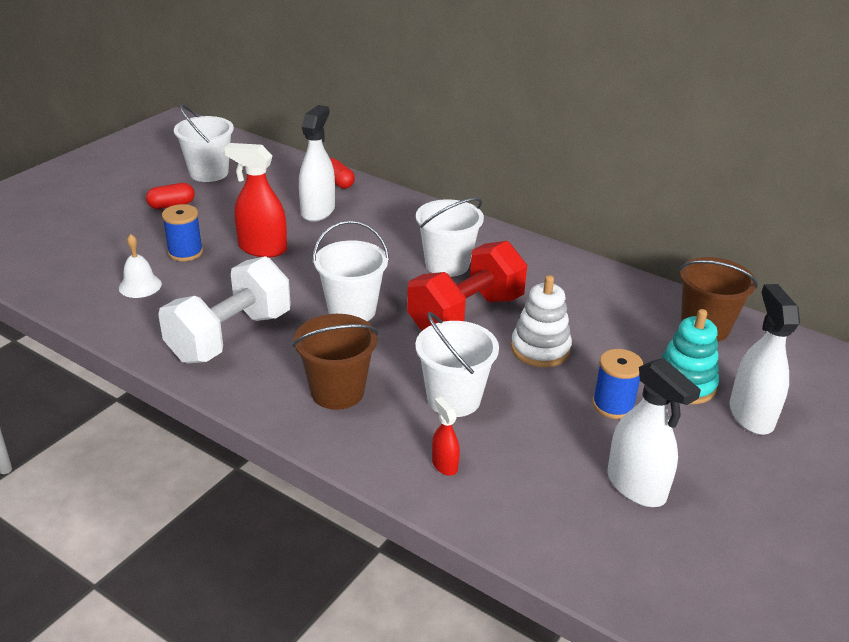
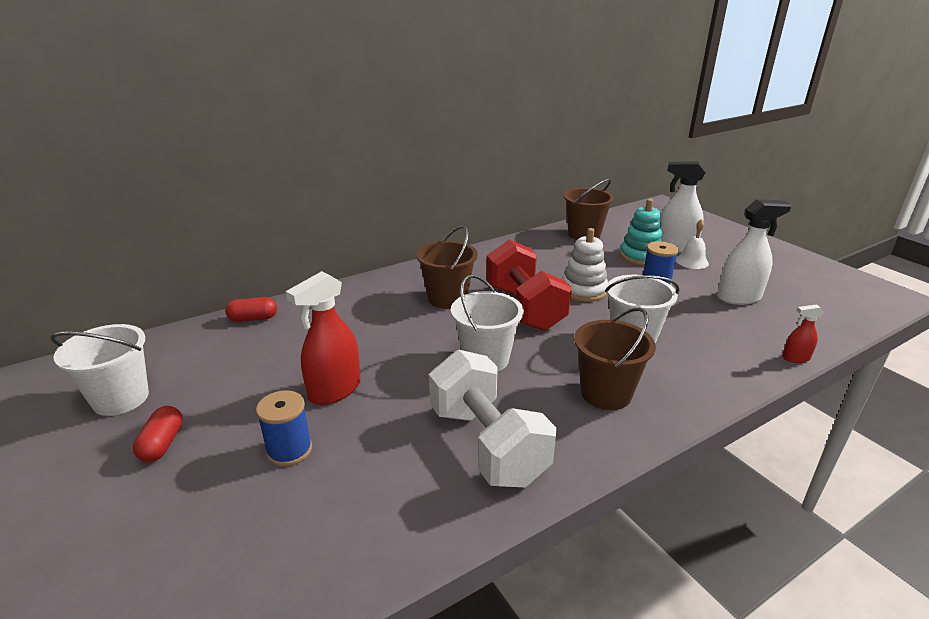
camera: 65 degrees left, 5 degrees down
white bell [119,234,162,298] -> white bell moved to [676,219,709,269]
white spray bottle [299,105,335,222] -> none
white bucket [416,198,484,277] -> brown bucket [416,226,478,309]
red spray bottle [432,397,460,476] -> red spray bottle moved to [782,304,824,363]

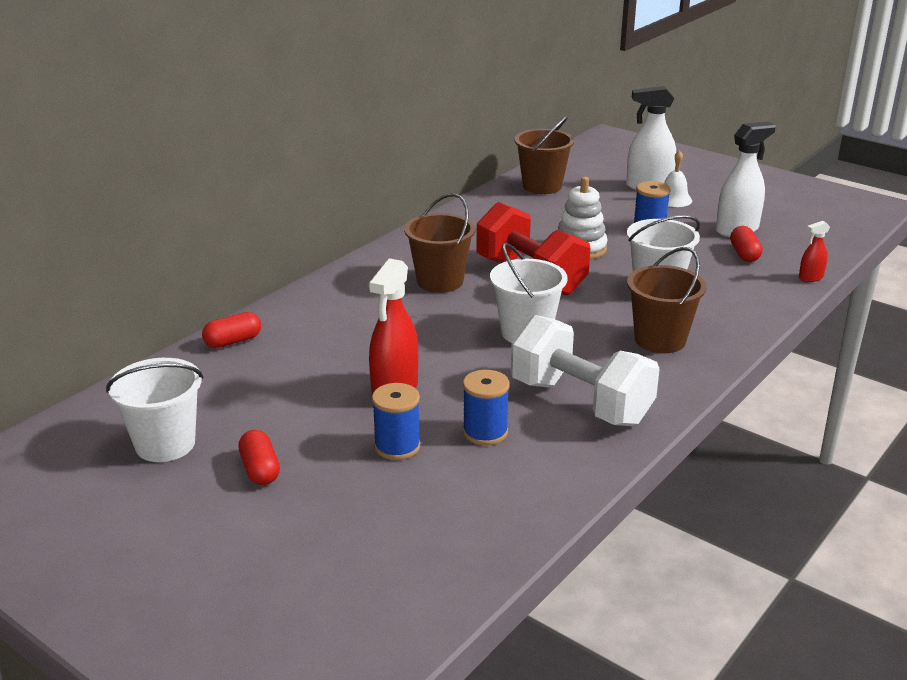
camera: 20 degrees left, 0 degrees up
turquoise stacking toy [620,199,663,265] -> none
none -> blue spool [463,370,510,445]
none -> red capsule [730,226,763,262]

